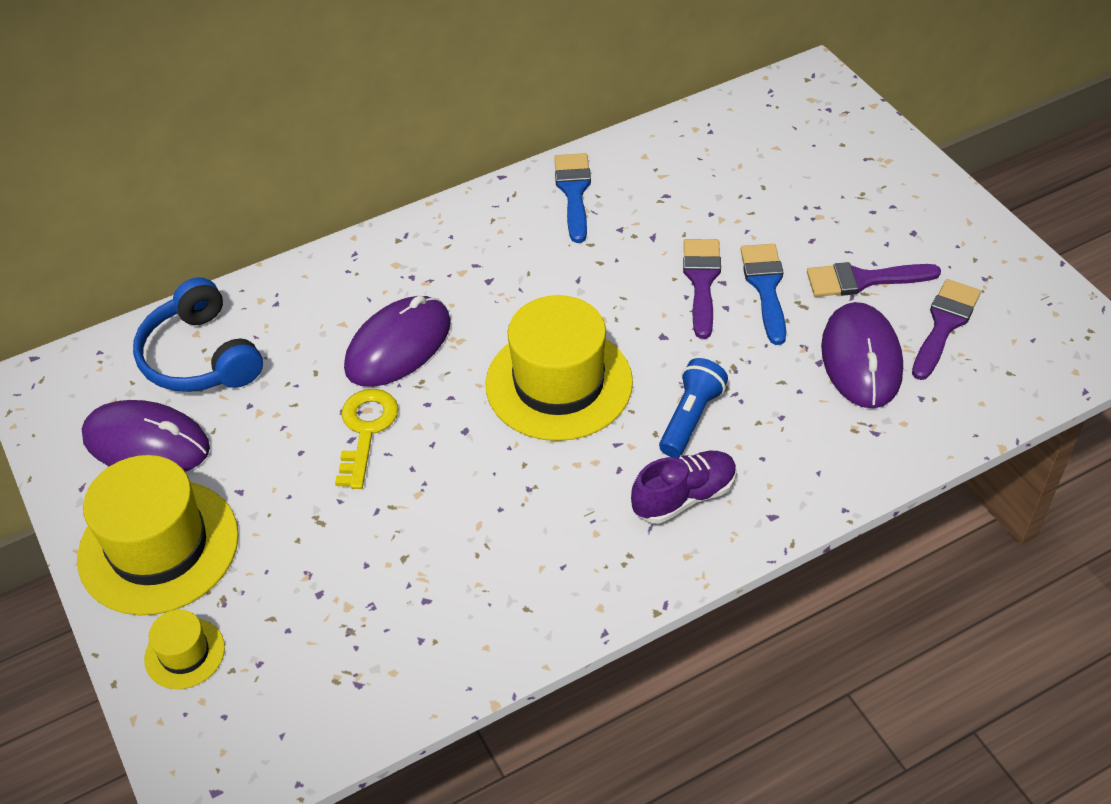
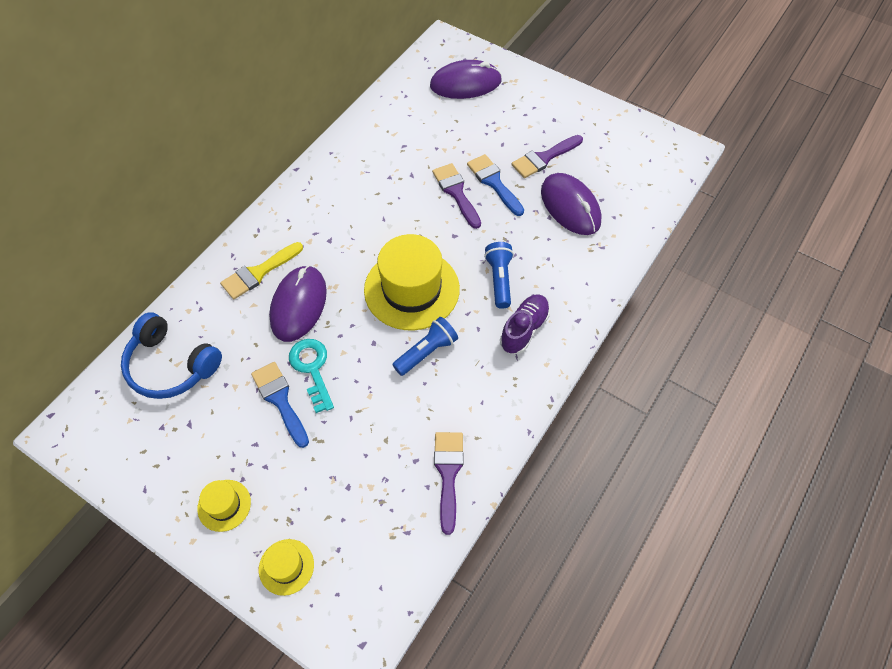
camera: 30 degrees left, 10 degrees up
yellow hat [77,455,239,615] -> yellow hat [197,480,251,532], size x0.47
purple mouse [81,400,210,472] -> purple mouse moved to [430,60,502,99]
yellow key [335,389,398,489] -> turquoise key [289,339,334,413]
blue brush [554,153,591,243] -> blue brush moved to [251,362,309,448]
purple brush [912,279,981,380] -> purple brush moved to [434,432,464,535]
none -> yellow brush [220,242,303,299]
none -> blue flashlight [392,317,458,376]

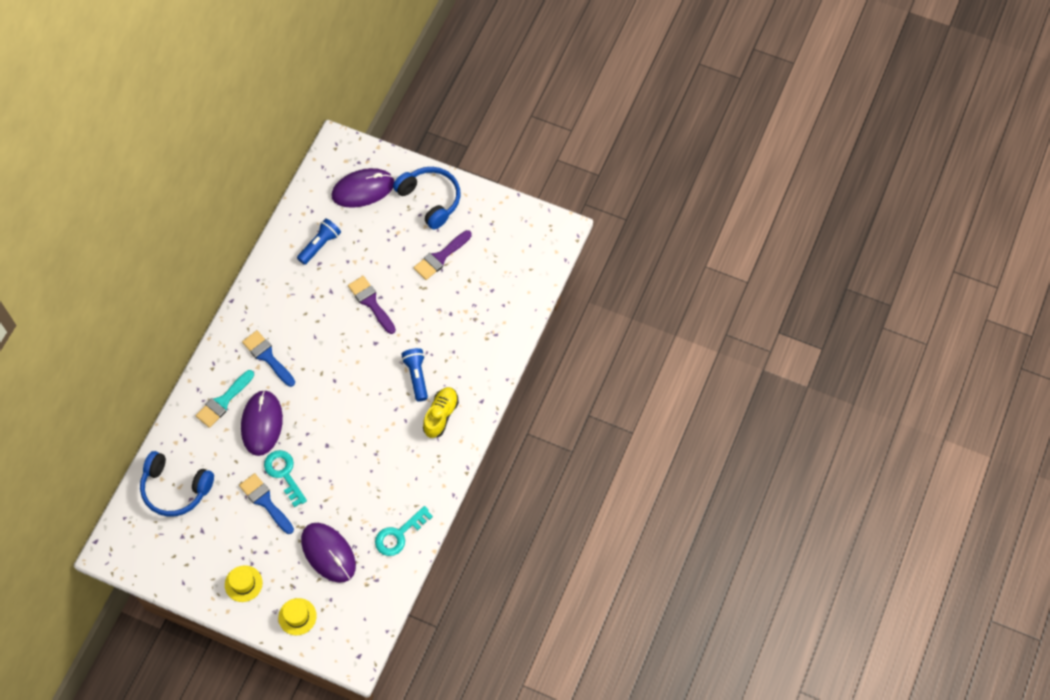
camera: 10 degrees left, 5 degrees up
yellow brush [220,242,303,299] -> turquoise brush [196,370,254,428]
yellow hat [364,234,460,330] -> none
blue flashlight [392,317,458,376] -> blue flashlight moved to [297,218,341,265]
purple brush [434,432,464,535] -> turquoise key [375,506,433,556]
blue brush [467,154,524,216] -> blue brush moved to [242,330,295,387]
purple shoe [500,294,550,354] -> yellow shoe [423,387,459,438]
purple mouse [541,173,601,235] -> purple mouse moved to [301,523,356,583]
none -> blue headphones [393,167,461,230]

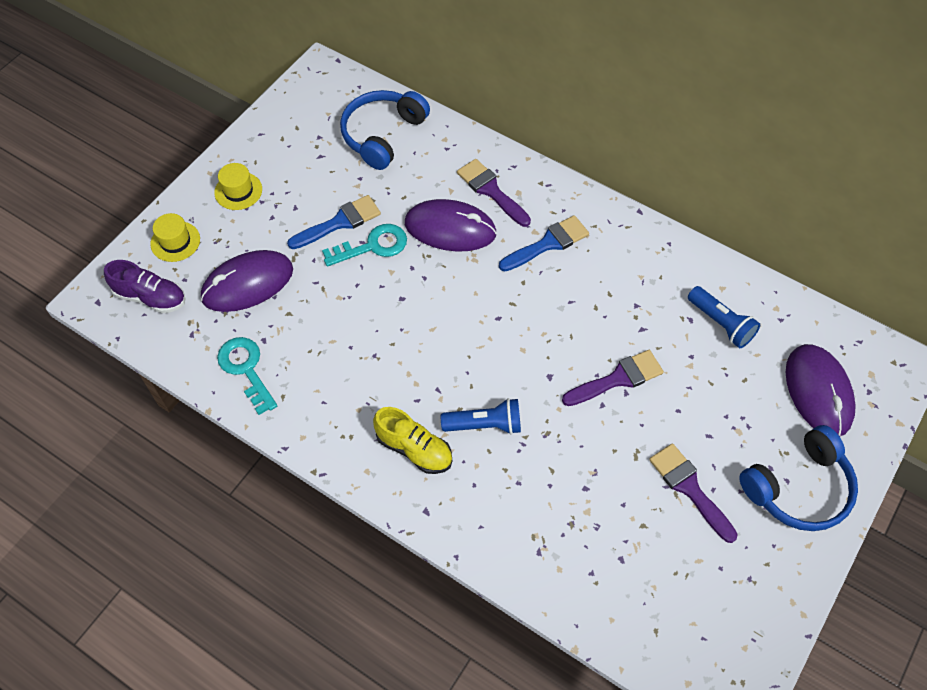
camera: 100 degrees right, 5 degrees down
turquoise brush [196,370,254,428] -> purple brush [457,159,531,227]
none -> purple shoe [104,260,186,313]

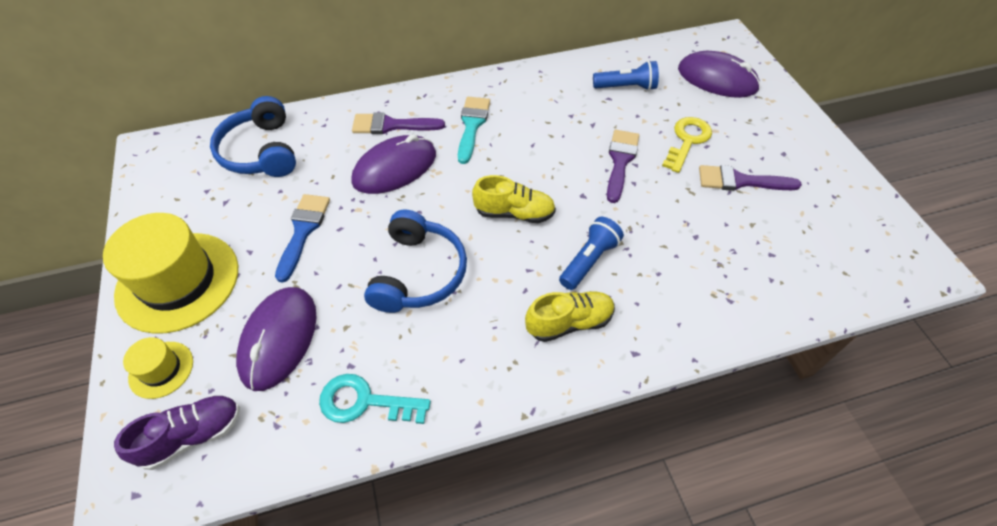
camera: 50 degrees left, 5 degrees down
yellow hat [214,163,262,210] -> yellow hat [103,213,238,334], size x2.11
turquoise key [322,224,407,267] -> none
blue brush [499,215,589,271] -> turquoise brush [458,97,490,164]
blue headphones [739,425,858,531] -> blue headphones moved to [364,209,467,313]
none -> yellow shoe [472,175,556,223]
none -> yellow key [662,117,712,173]

